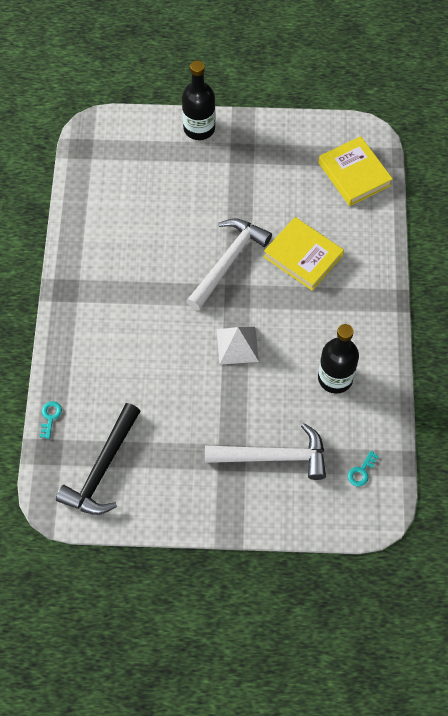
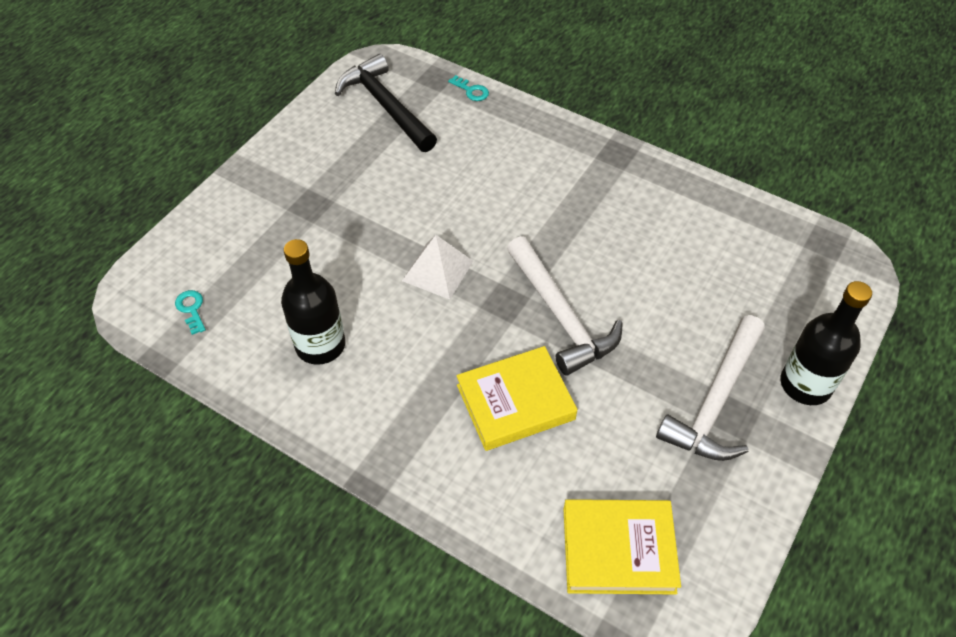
camera: 120 degrees right, 10 degrees down
white hammer [205,423,326,480] -> white hammer moved to [656,315,765,461]

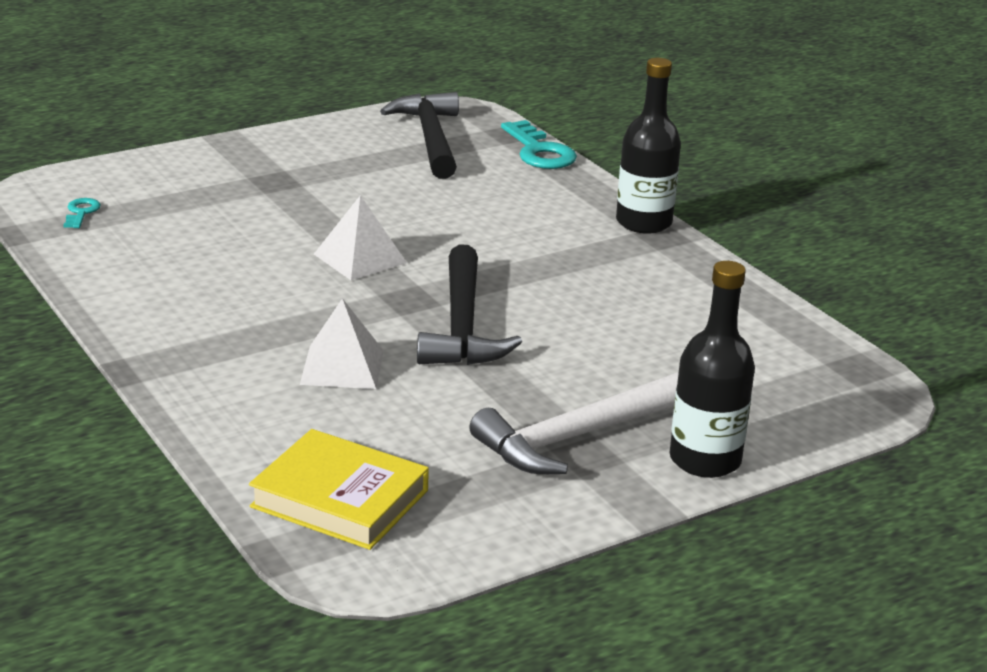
camera: 25 degrees right, 25 degrees down
black bottle [281,239,345,365] -> black bottle moved to [616,58,681,234]
turquoise key [448,75,489,101] -> turquoise key [501,120,577,169], size x1.94
yellow book [456,346,578,451] -> white pyramid [300,298,384,389]
white hammer [507,236,623,376] -> black hammer [417,244,522,365]

